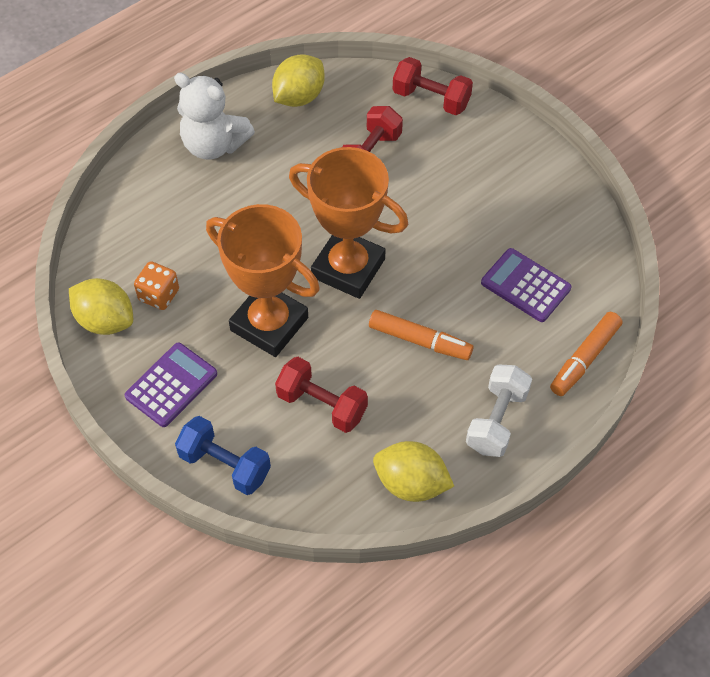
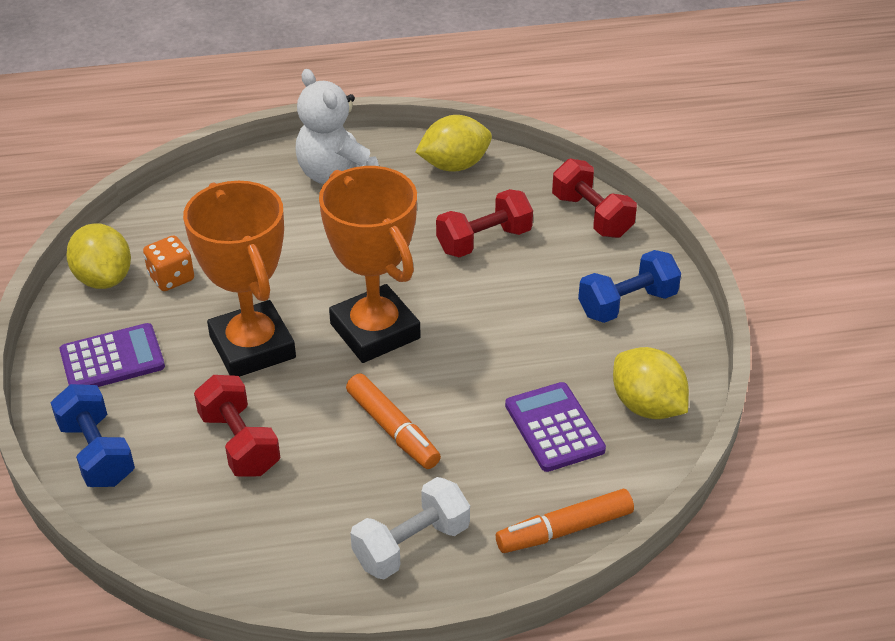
camera: 30 degrees right, 15 degrees down
yellow lemon [373,441,454,502] -> yellow lemon moved to [613,347,689,419]
none -> blue dumbbell [578,250,681,323]

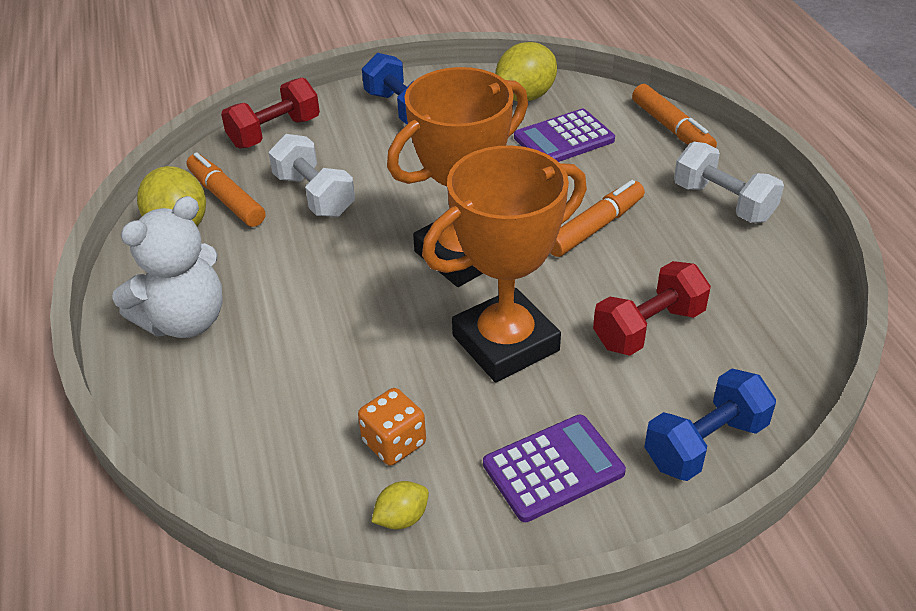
camera: 95 degrees left, 0 degrees up
purple calculator [60,323,165,387] -> purple calculator turned 90 degrees clockwise [483,415,626,522]
yellow lemon [66,223,131,289] -> yellow lemon [371,481,429,530], size x0.52
red dumbbell [436,189,533,257] -> white dumbbell [268,134,355,217]
none -> orange marker [187,152,265,227]

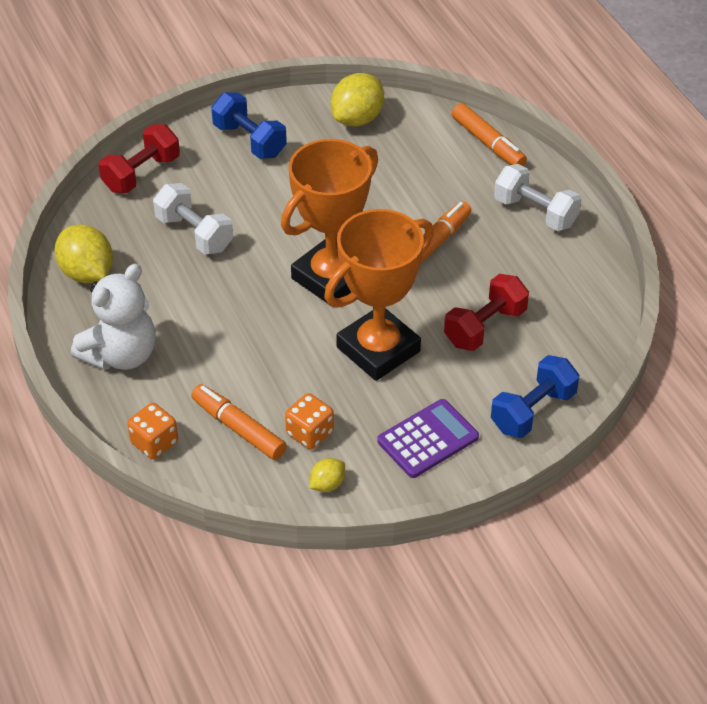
camera: 10 degrees left, 5 degrees up
orange marker [187,152,265,227] -> orange marker moved to [191,384,287,460]
purple calculator [514,109,615,162] -> none
none -> orange dice [127,403,178,459]

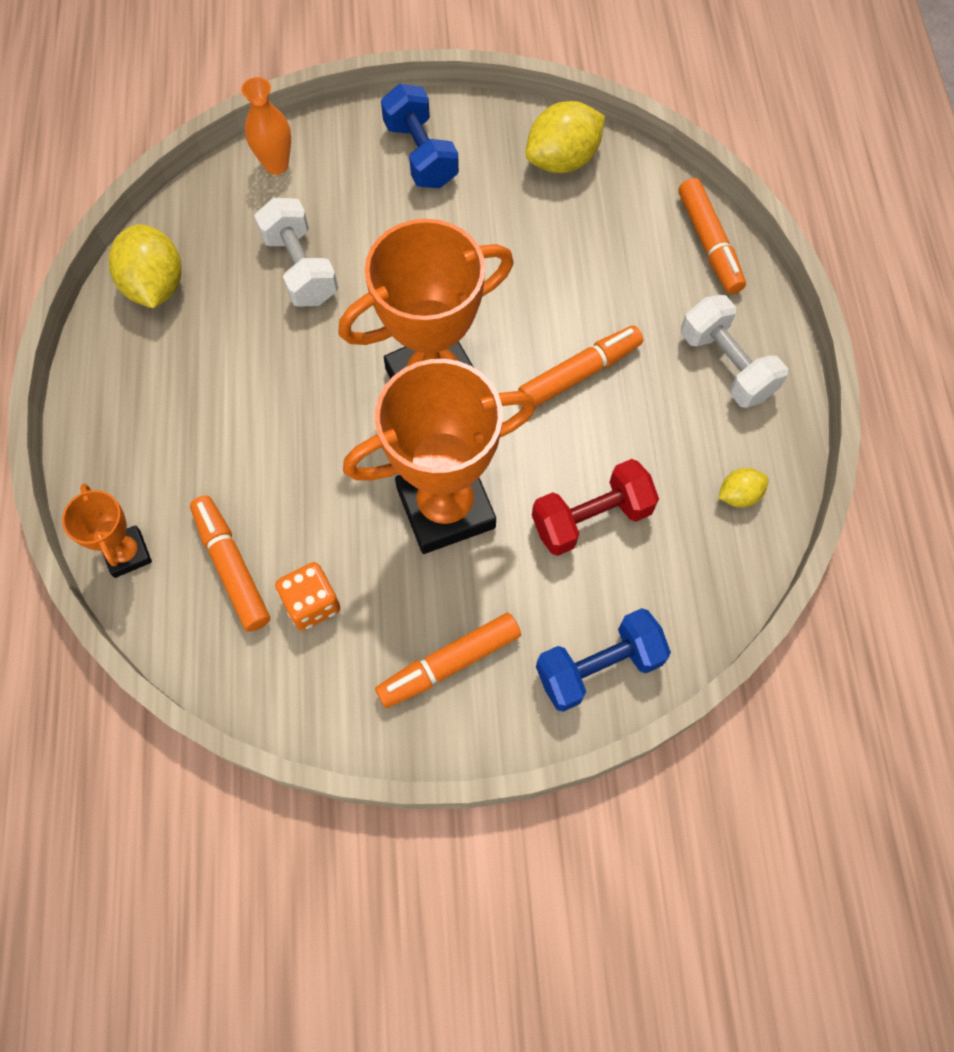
camera: 20 degrees right, 20 degrees up
white teddy bear [71,264,156,370] -> none
red dumbbell [99,124,180,193] -> orange vase [241,77,291,175]
orange dice [127,403,178,459] -> orange trophy [62,484,152,578]
yellow lemon [309,458,345,492] -> yellow lemon moved to [718,468,769,508]
purple calculator [377,399,479,478] -> orange marker [375,613,521,708]

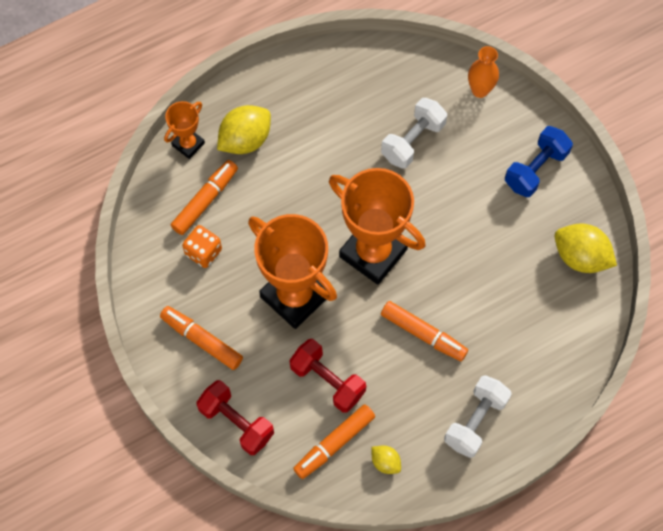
camera: 65 degrees right, 0 degrees up
yellow lemon [108,224,182,309] -> yellow lemon moved to [217,105,271,154]
blue dumbbell [536,608,671,712] -> red dumbbell [196,380,274,455]
orange marker [679,178,746,294] -> orange marker moved to [293,404,375,479]

